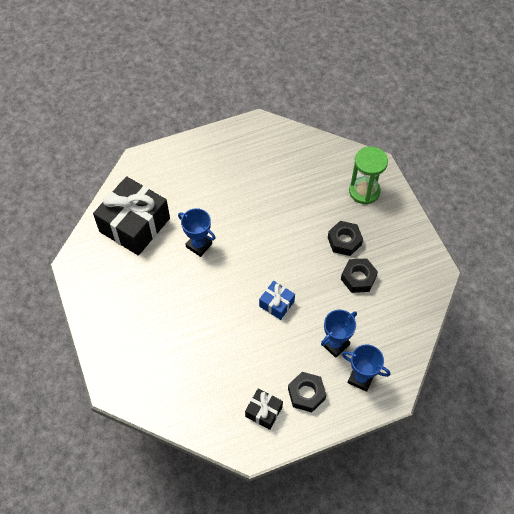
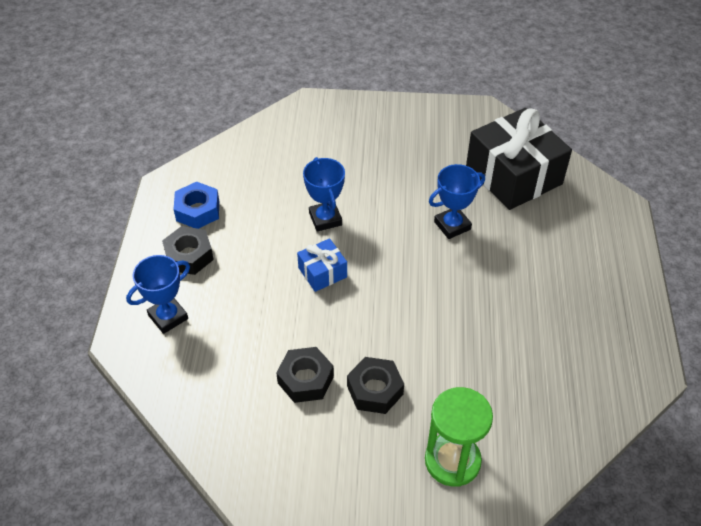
camera: 115 degrees right, 10 degrees down
black gift [245,388,283,430] -> blue nut [174,182,219,229]
blue trophy [321,310,357,358] -> blue trophy moved to [303,157,345,232]

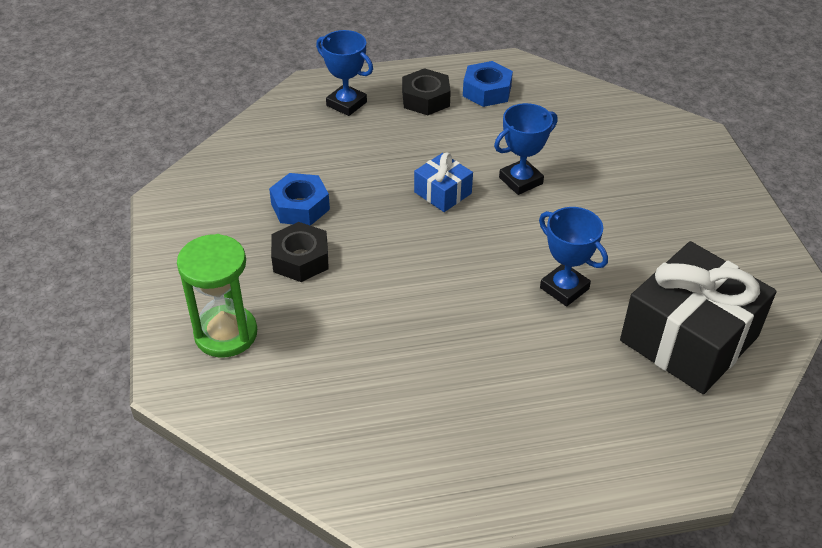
camera: 75 degrees right, 5 degrees down
black nut [276,347,334,403] -> blue nut [269,173,330,226]

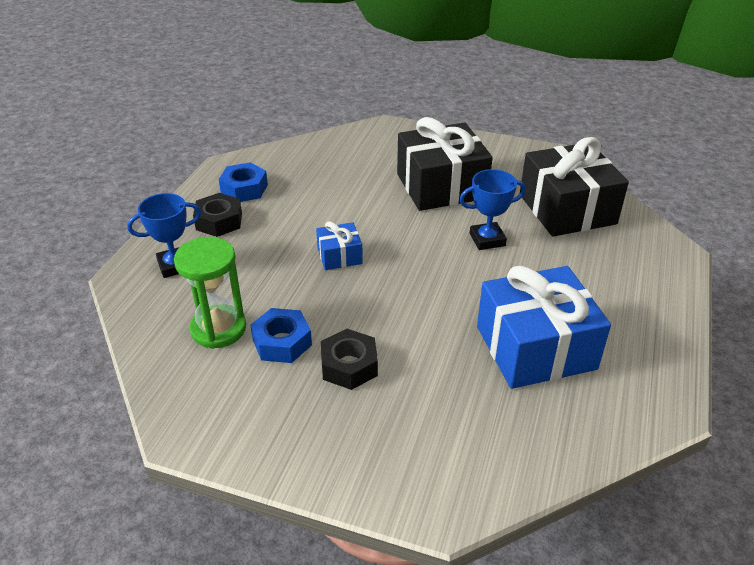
camera: 60 degrees left, 5 degrees down
green hourglass [177,234,257,358] -> green hourglass moved to [174,237,246,349]
blue trophy [494,103,558,195] -> none
none -> black gift [397,117,493,211]
none -> blue gift [477,266,611,389]

